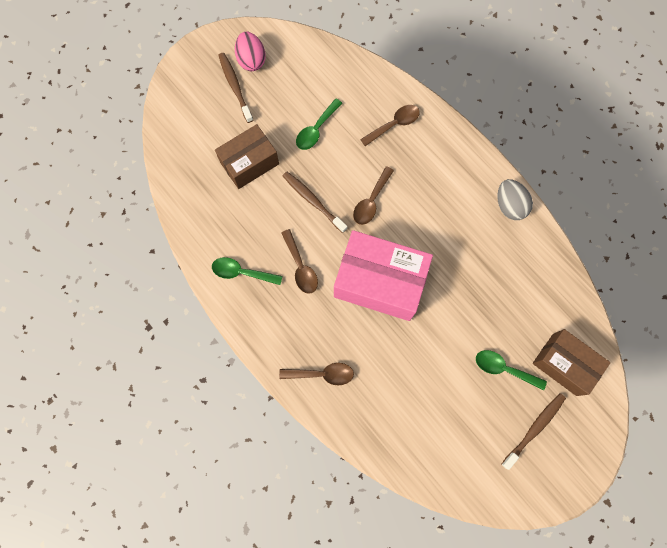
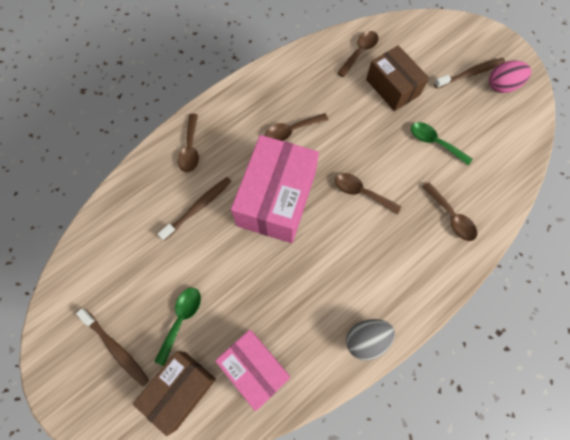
camera: 90 degrees right, 5 degrees down
green spoon [212,257,283,285] -> none
brown toothbrush [283,172,347,233] -> brown toothbrush moved to [158,177,232,241]
none -> pink box [215,330,290,411]
none -> brown spoon [337,31,379,77]

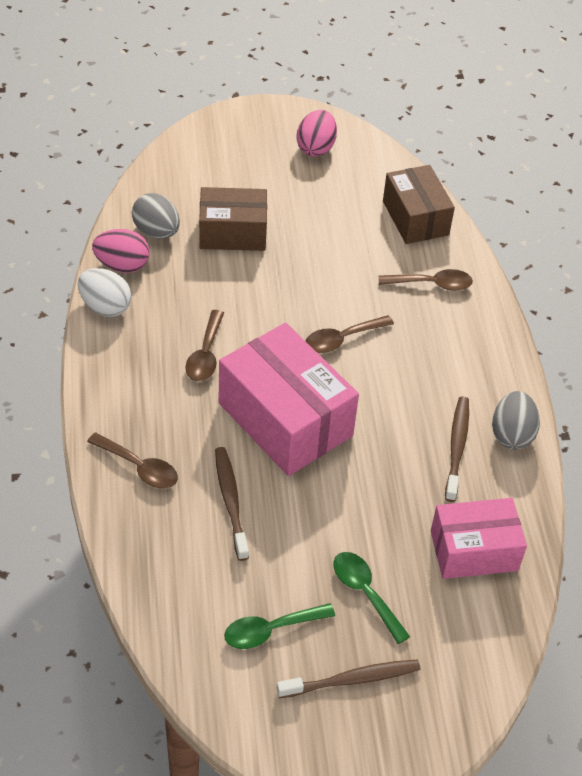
camera: 60 degrees left, 20 degrees down
brown box [133,351,216,436] -> brown box moved to [383,165,455,244]
brown spoon [337,31,379,77] -> grey egg [132,193,180,239]
green spoon [411,122,473,165] -> green spoon moved to [224,603,335,649]
brown toothbrush [434,58,505,88] -> brown toothbrush moved to [445,396,469,502]
none -> white egg [78,268,131,317]
none -> pink egg [92,229,150,273]

